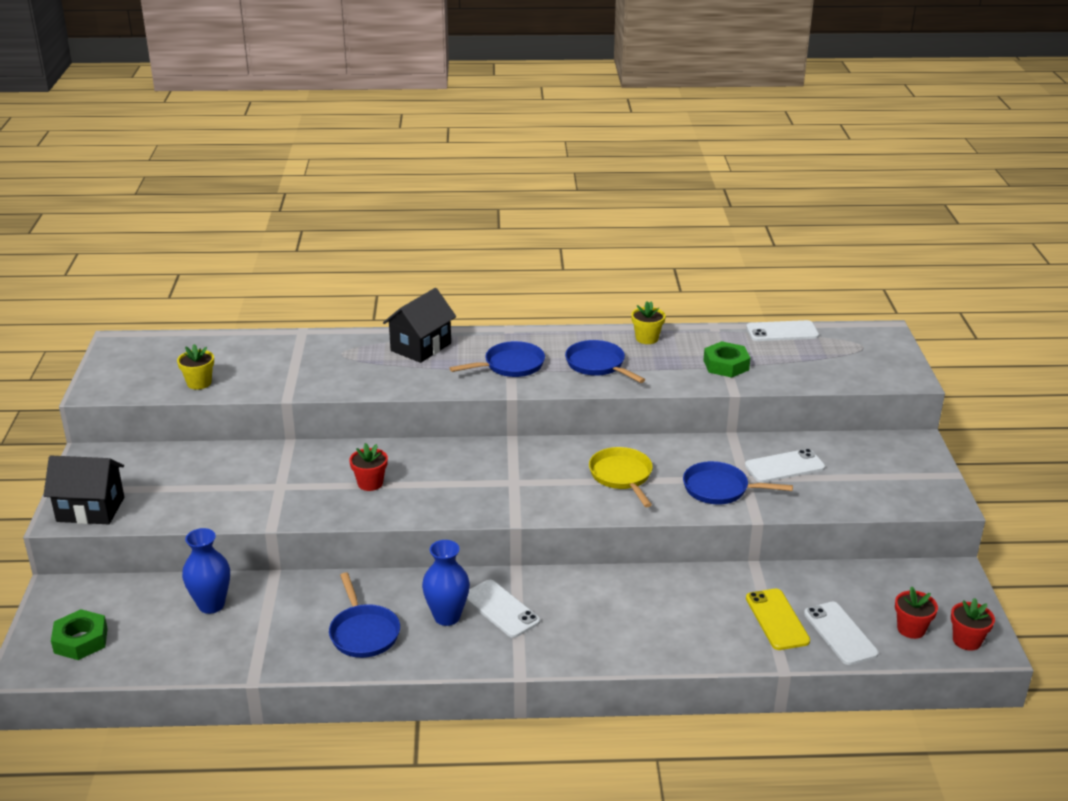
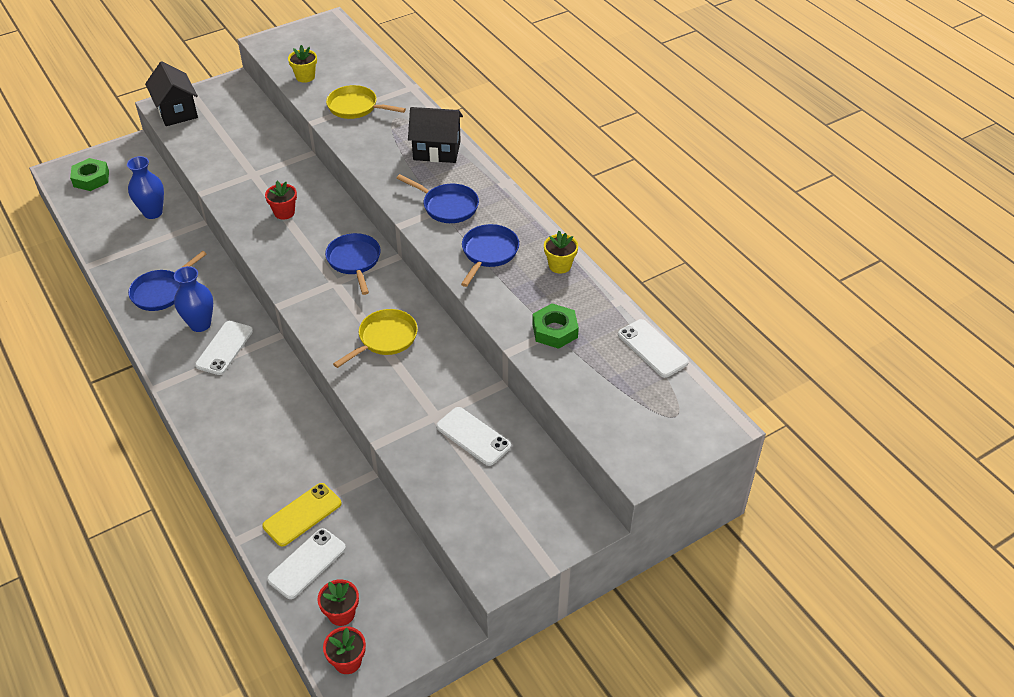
camera: 60 degrees right, 15 degrees up
blue pan [683,461,793,504] -> blue pan moved to [325,233,381,295]
none -> yellow pan [326,85,406,119]

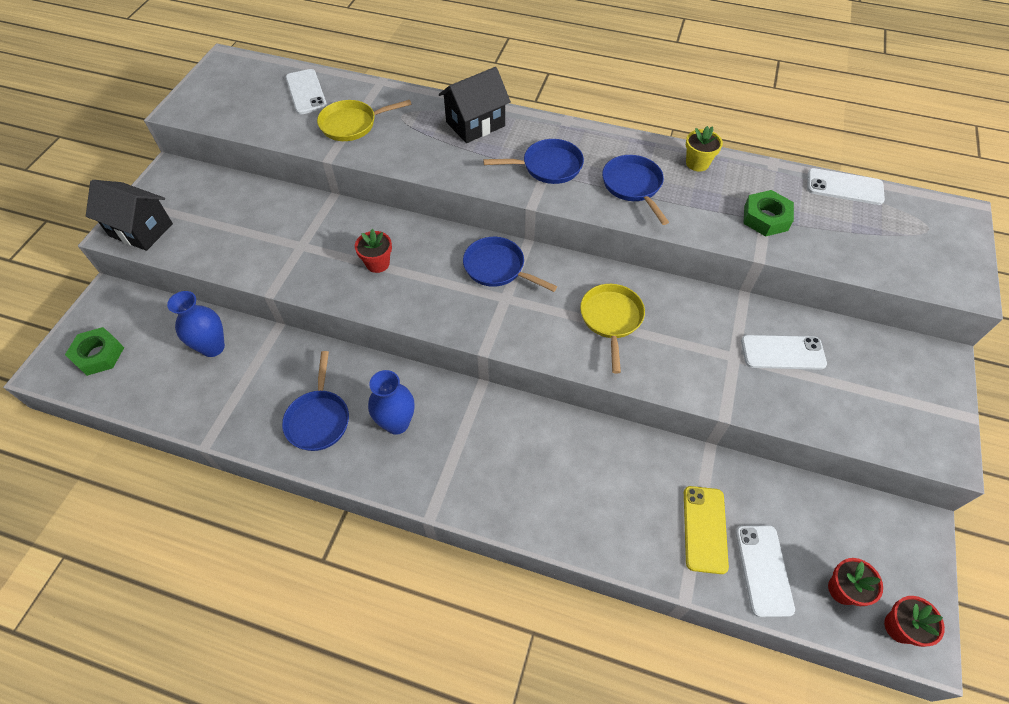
camera: 40 degrees left, 10 degrees up
white phone [195,321,253,375] -> white phone moved to [286,69,327,115]
yellow flower pot [288,45,317,83] -> none

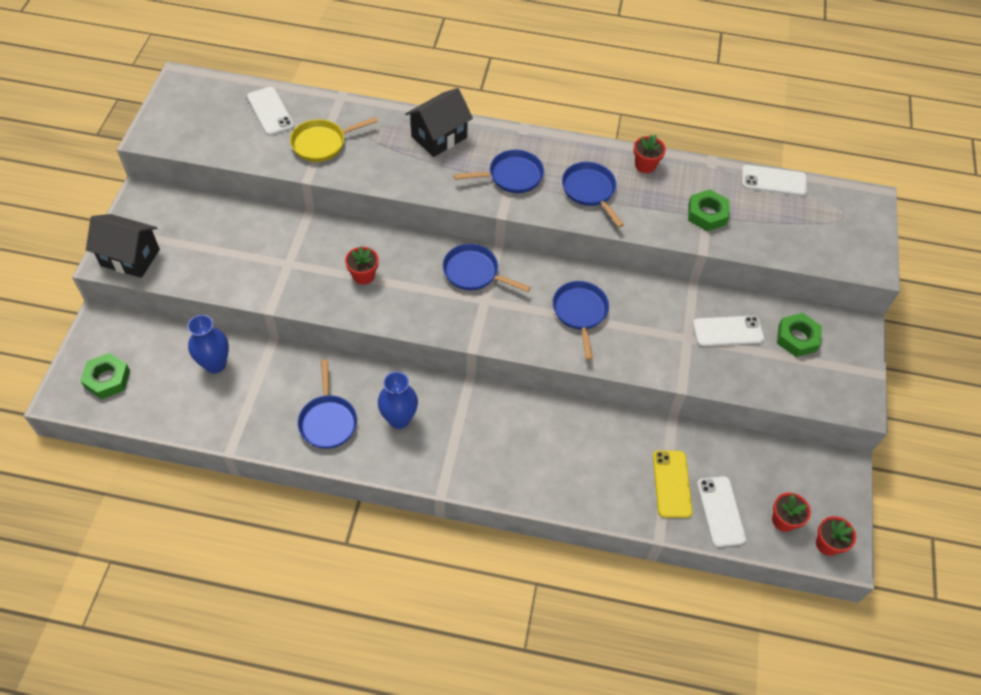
camera: 10 degrees left, 0 degrees up
yellow pan [580,284,645,374] -> blue pan [553,281,609,360]
yellow flower pot [686,126,723,171] -> red flower pot [633,135,666,173]
none -> green nut [777,313,822,357]

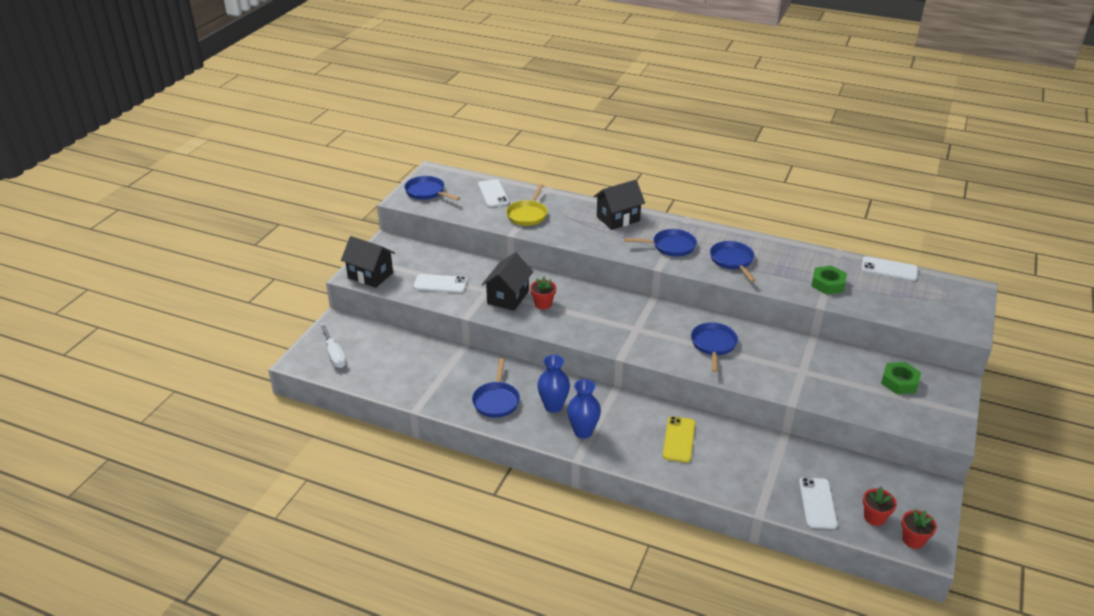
camera: 15 degrees right, 20 degrees down
green nut [80,353,130,399] -> white screwdriver [320,323,346,368]
blue vase [188,315,229,373] -> blue vase moved to [567,379,601,439]
yellow pan [290,117,378,162] -> yellow pan turned 60 degrees counterclockwise [506,184,548,226]
blue pan [443,244,531,292] -> blue pan moved to [404,176,460,201]
red flower pot [633,135,666,173] -> none
yellow phone [653,450,693,518] -> yellow phone moved to [663,416,695,462]
white phone [693,316,764,347] -> white phone moved to [413,274,467,293]
none -> black house [482,252,533,311]

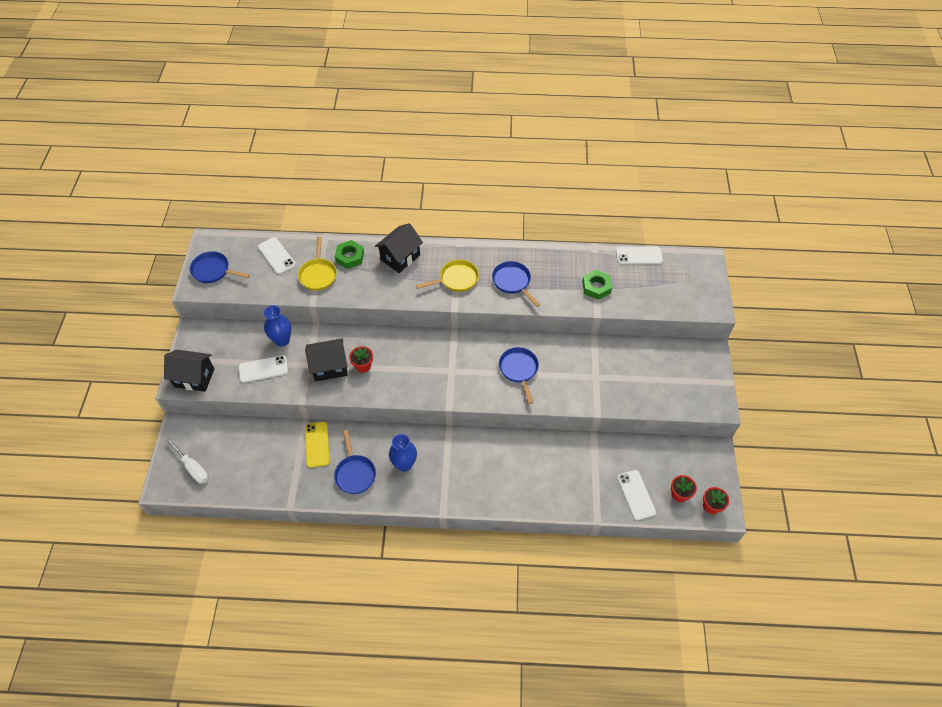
camera: 20 degrees left, 20 degrees up
black house [482,252,533,311] -> black house turned 75 degrees clockwise [305,338,348,381]
blue vase [567,379,601,439] -> blue vase moved to [264,305,291,346]
blue pan [624,229,697,256] -> yellow pan [416,260,479,292]
yellow phone [663,416,695,462] -> yellow phone moved to [305,422,330,468]
green nut [881,362,921,394] -> green nut moved to [335,240,364,269]

